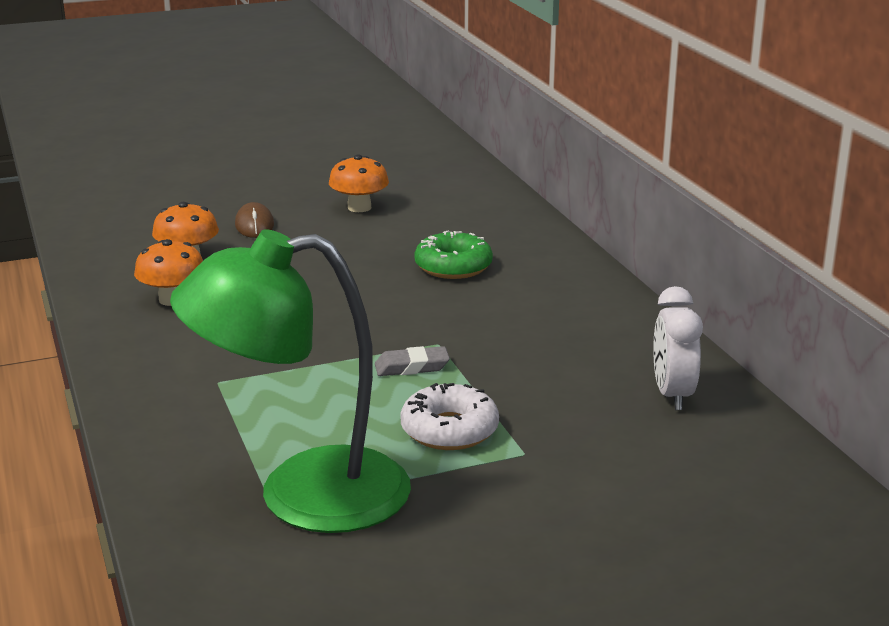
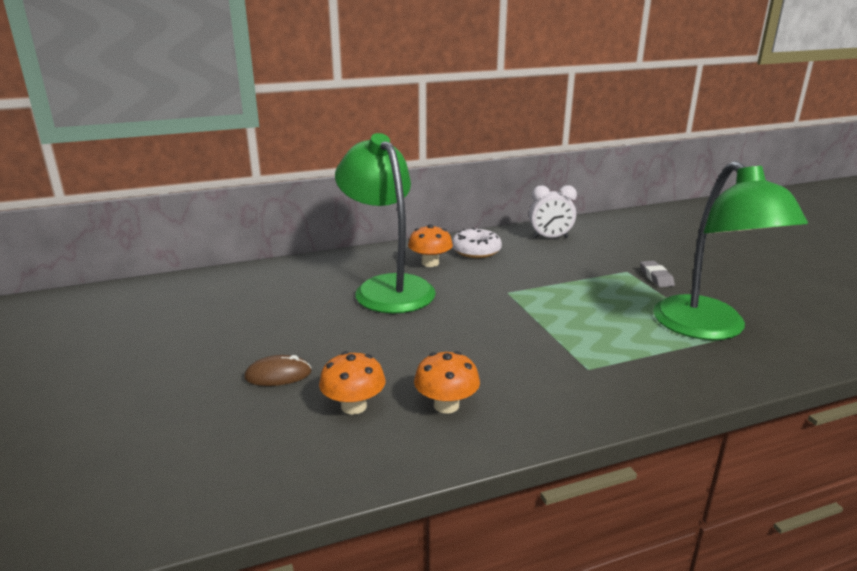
camera: 90 degrees left, 0 degrees up
orange mushroom [329,154,389,212] -> orange mushroom moved to [408,224,453,267]
grey eraser [375,346,450,376] -> grey eraser moved to [640,261,675,287]
white donut [400,383,499,450] -> white donut moved to [452,228,502,258]
green donut [414,231,493,279] -> green lamp [335,133,436,314]

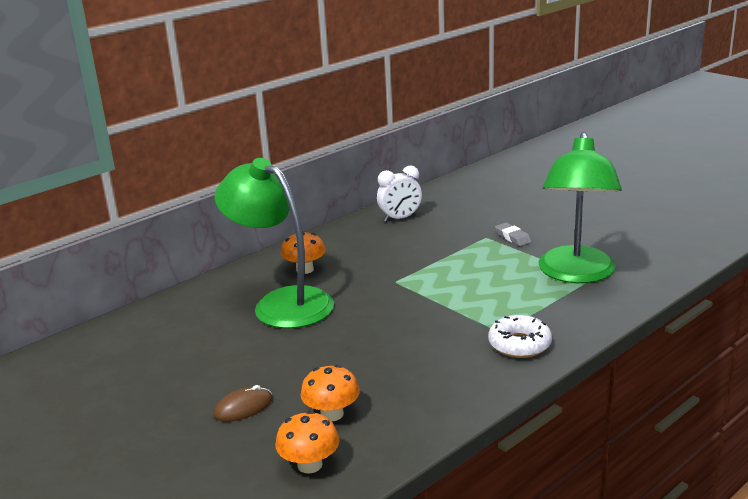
camera: 20 degrees left, 0 degrees up
orange mushroom [414,351,480,414] -> orange mushroom moved to [275,411,340,473]
white donut [452,228,502,258] -> white donut moved to [488,315,552,358]
green lamp [653,161,808,340] -> green lamp turned 45 degrees clockwise [538,132,622,283]

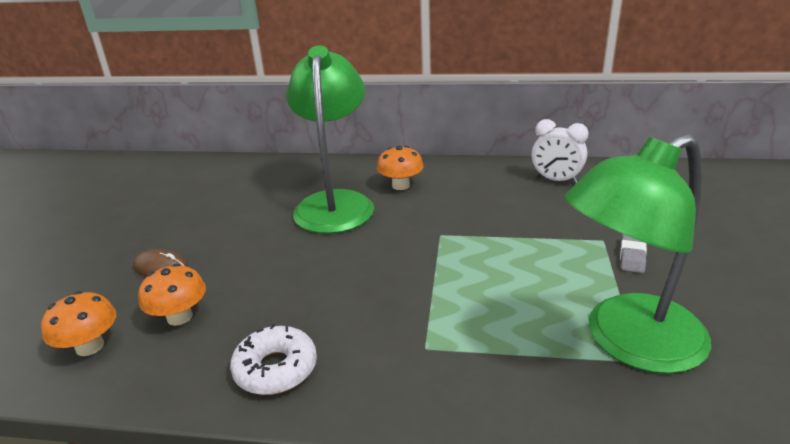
camera: 50 degrees right, 5 degrees up
white donut [488,315,552,358] -> white donut moved to [230,324,317,395]

